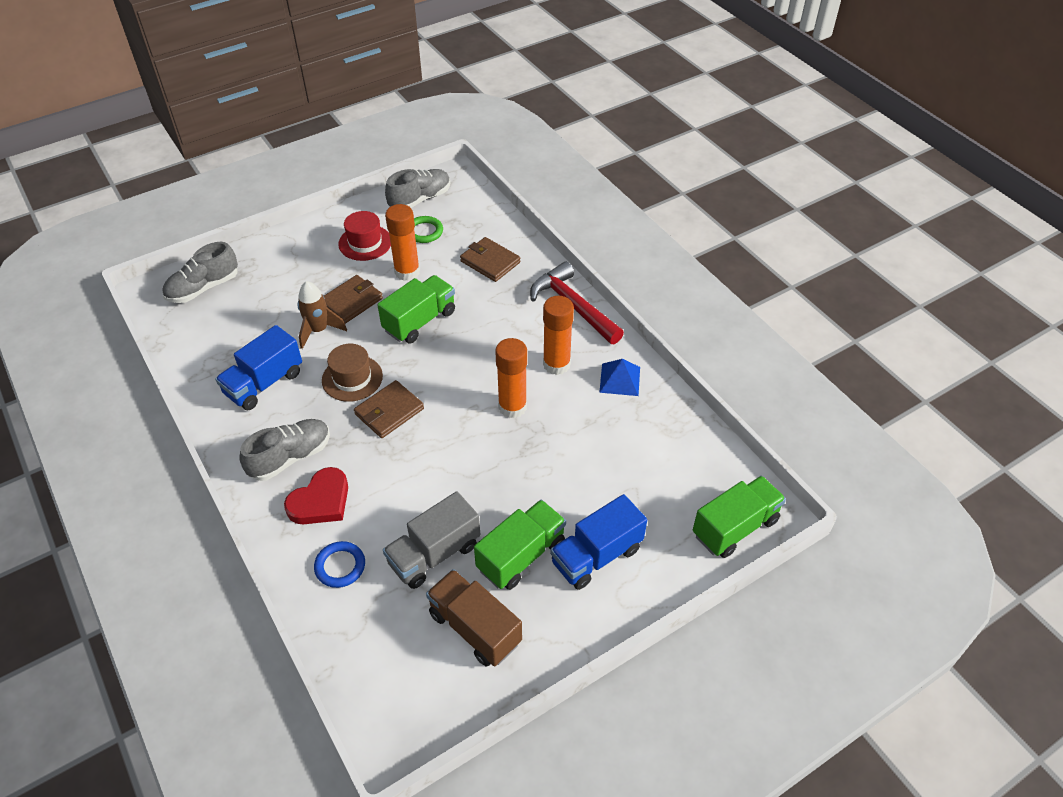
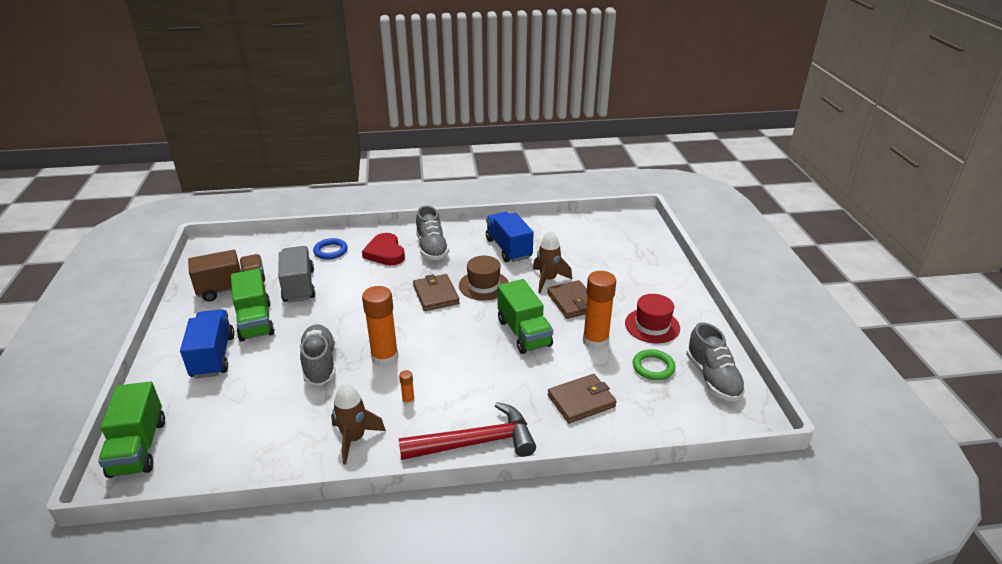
camera: 115 degrees right, 15 degrees down
grey shoe [163,242,238,303] -> grey shoe moved to [299,324,336,386]
orange glue stick [543,296,574,375] -> orange glue stick [399,370,415,406], size x0.43
blue pyramid [599,359,640,396] -> brown rocket [331,383,386,464]

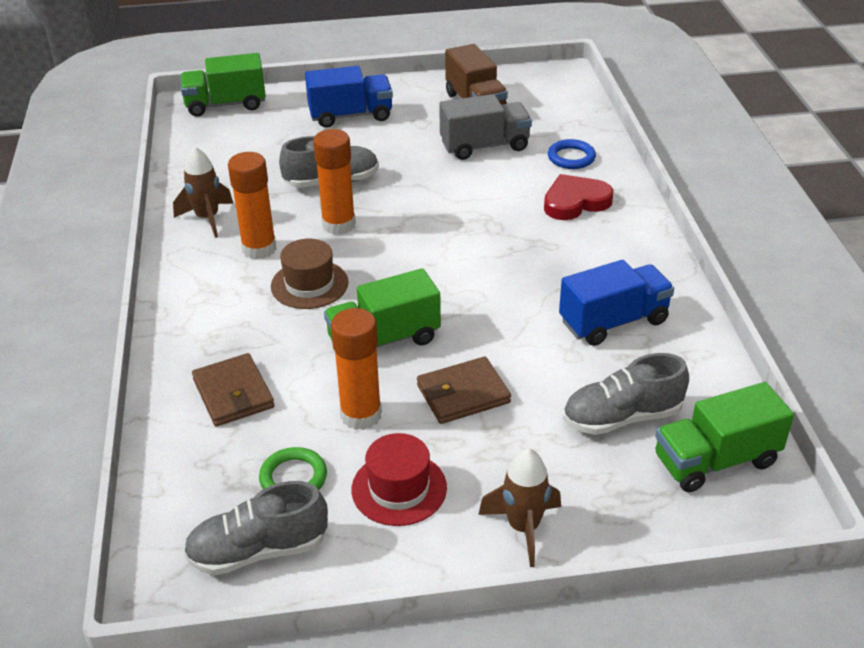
camera: 90 degrees right, 5 degrees up
green truck [231,269,275,342] -> green truck moved to [655,382,794,492]
orange glue stick [399,370,415,406] -> orange glue stick [228,152,276,259], size x2.34
red hammer [399,402,536,460] -> none
brown wallet [413,274,460,311] -> none
grey shoe [416,206,449,260] -> grey shoe moved to [563,353,689,435]
brown hat [459,256,508,300] -> brown hat moved to [271,239,348,309]
brown rocket [533,230,572,293] -> brown rocket moved to [478,449,561,567]

